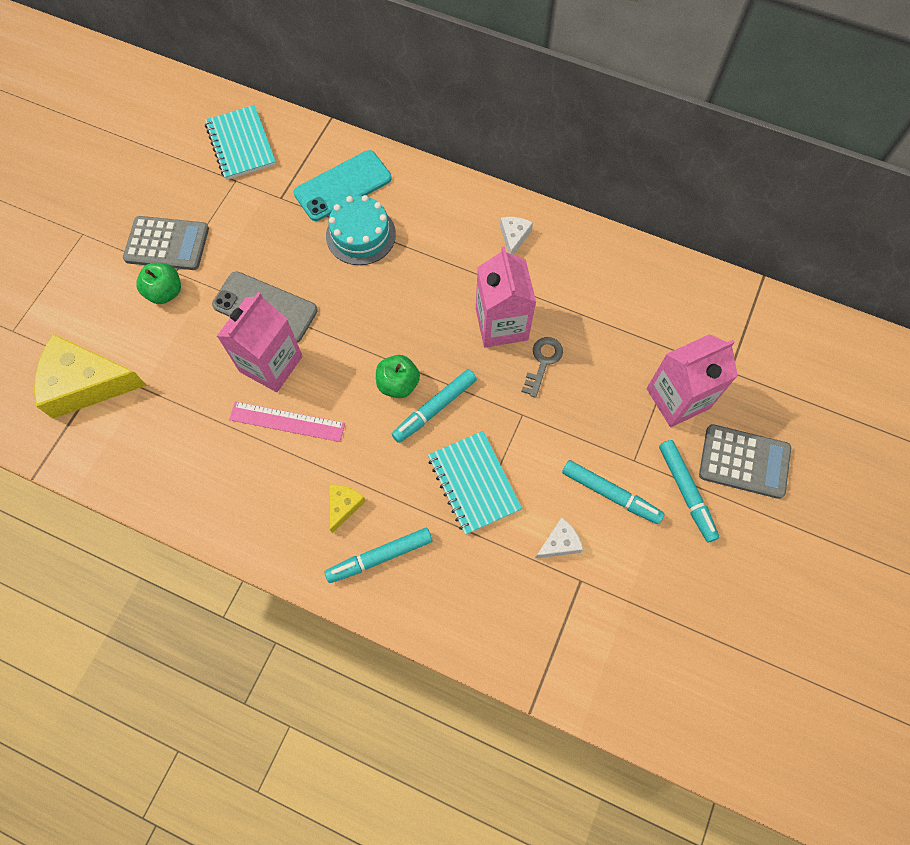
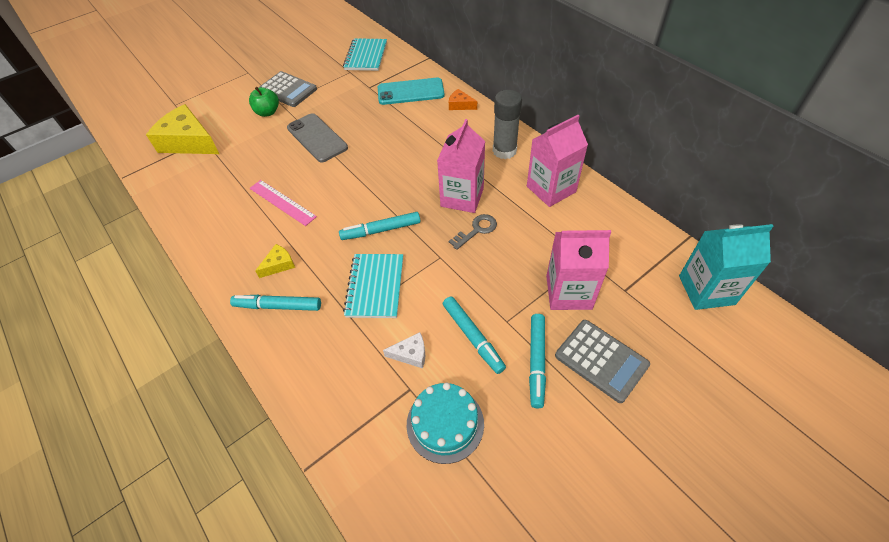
camera: 30 degrees right, 15 degrees down
pink carton [217,292,303,392] -> pink carton moved to [527,115,588,207]
turquoise cake [326,195,396,265] -> turquoise cake moved to [407,383,484,464]
green apple [376,355,420,398] -> none
white cheese [500,217,533,255] -> grey glue stick [493,90,522,159]
none -> orange cheese [449,89,477,110]
none -> turquoise carton [679,224,773,310]

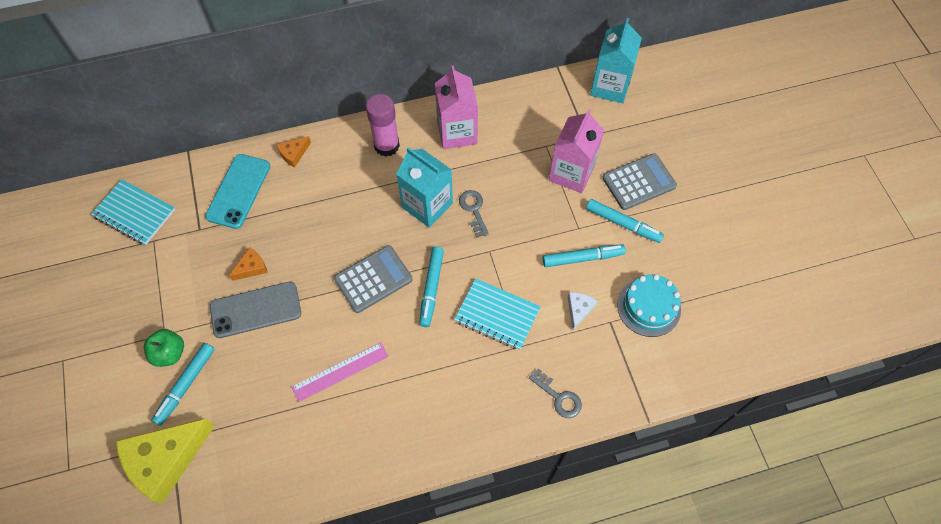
camera: 70 degrees left, 10 degrees up
turquoise marker [230,295,321,311] -> turquoise marker moved to [151,343,215,426]
yellow cheese [255,244,295,278] -> none
grey calculator [258,71,317,107] -> grey calculator moved to [334,245,413,313]
pink carton [437,119,485,213] -> turquoise carton [396,147,453,228]
grey glue stick [493,90,522,159] -> pink glue stick [366,94,400,157]
none -> orange cheese [229,247,268,281]
none -> grey key [529,368,582,418]

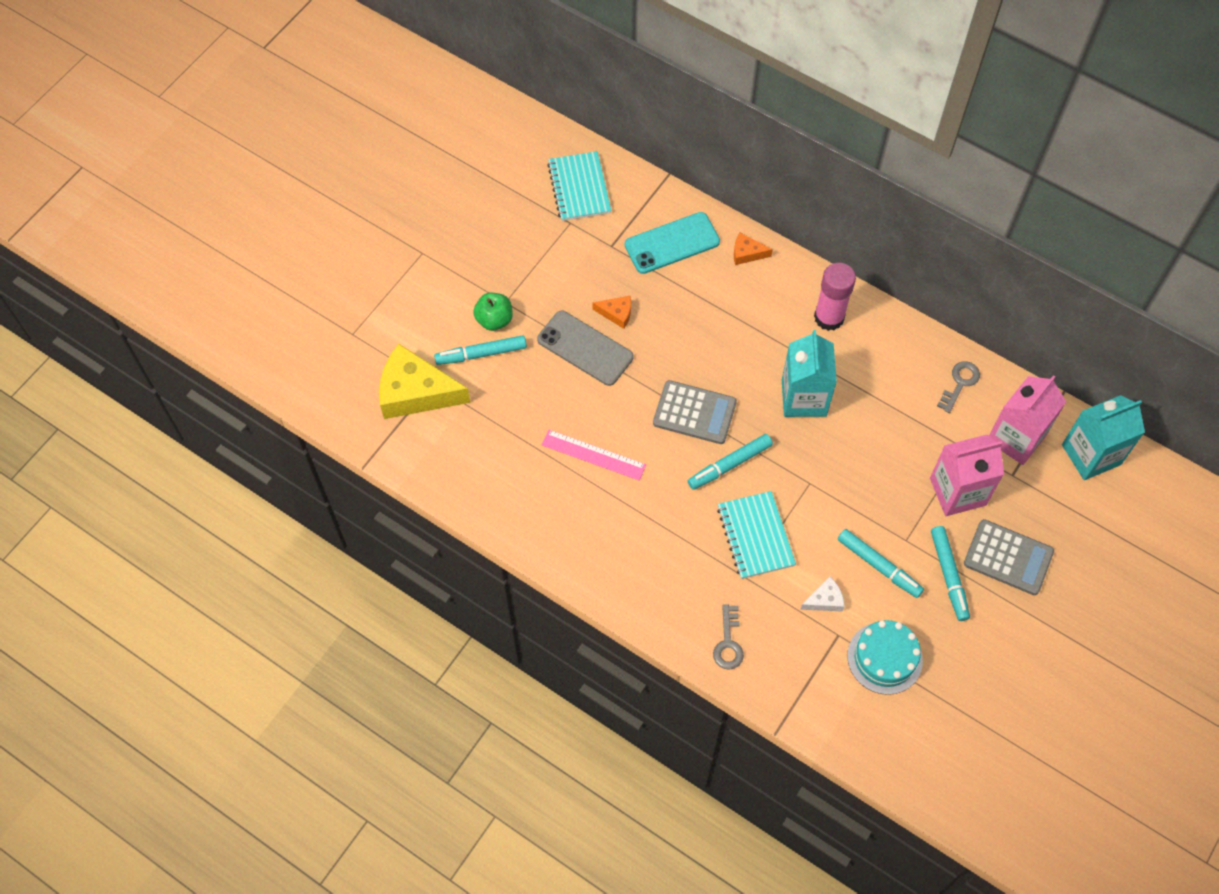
camera: 50 degrees right, 0 degrees up
pink carton [435,66,478,149] -> pink carton moved to [989,375,1066,465]
grey key [459,190,489,238] -> grey key moved to [937,361,980,413]

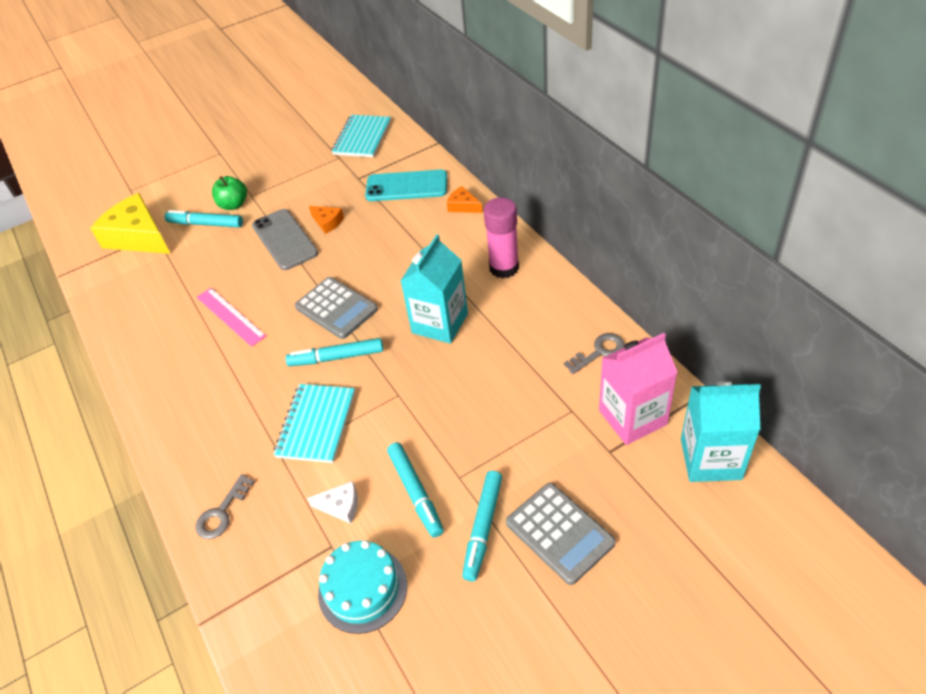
camera: 30 degrees right, 15 degrees down
pink carton [930,435,1004,516] -> none

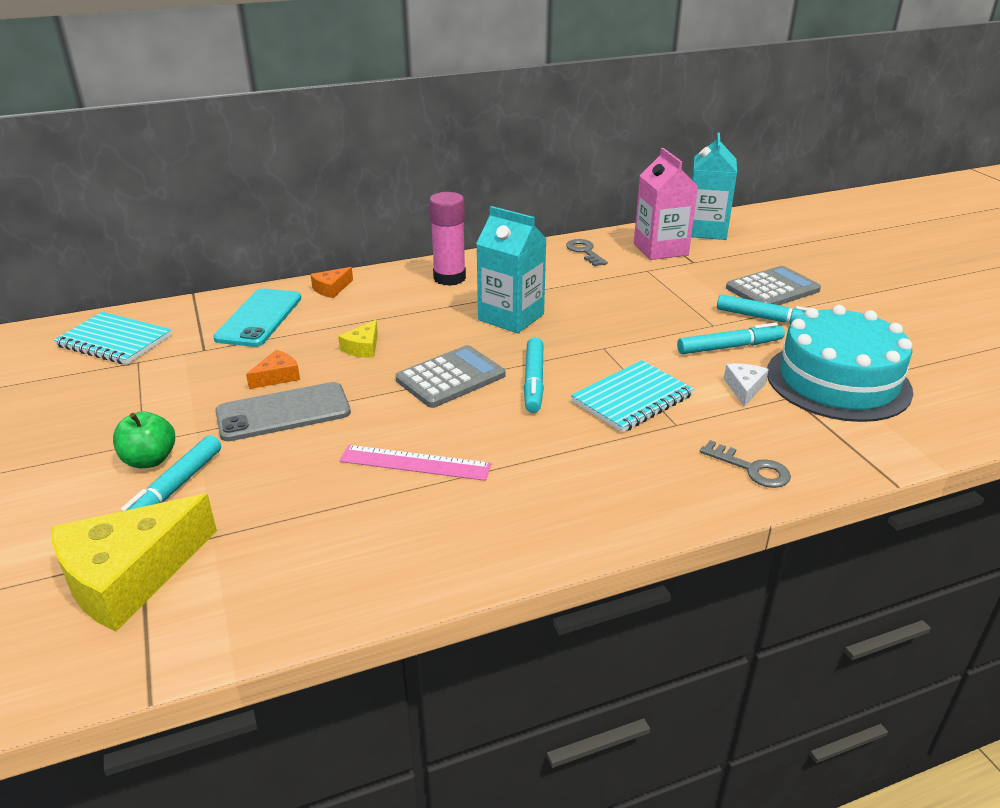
camera: 85 degrees left, 15 degrees down
pink ruler [197,288,266,347] -> pink ruler turned 45 degrees clockwise [339,445,492,481]
turquoise notebook [273,384,355,463] -> turquoise notebook turned 60 degrees counterclockwise [571,360,694,433]
turquoise cake [318,540,407,634] -> turquoise cake [767,305,913,422], size x1.57
none -> yellow cheese [338,320,378,358]

